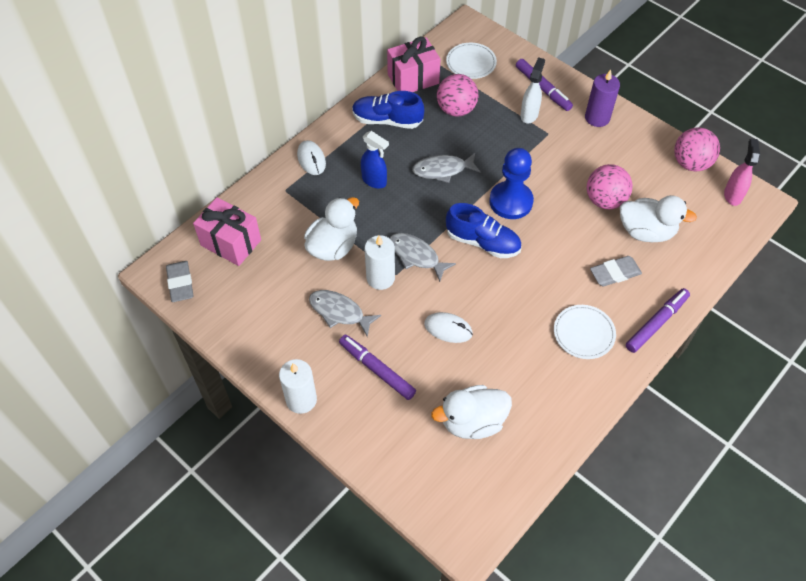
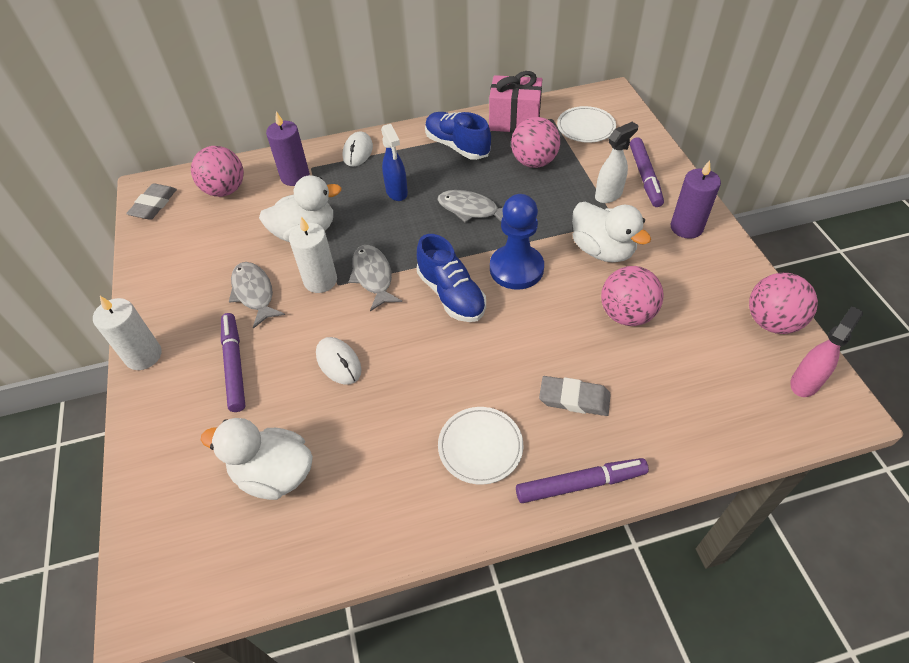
camera: 35 degrees right, 5 degrees down
pink gift [193,197,261,266] -> pink ball [191,146,244,197]
white duck [620,195,697,242] -> white duck moved to [572,202,651,262]
none -> purple candle [266,111,310,186]

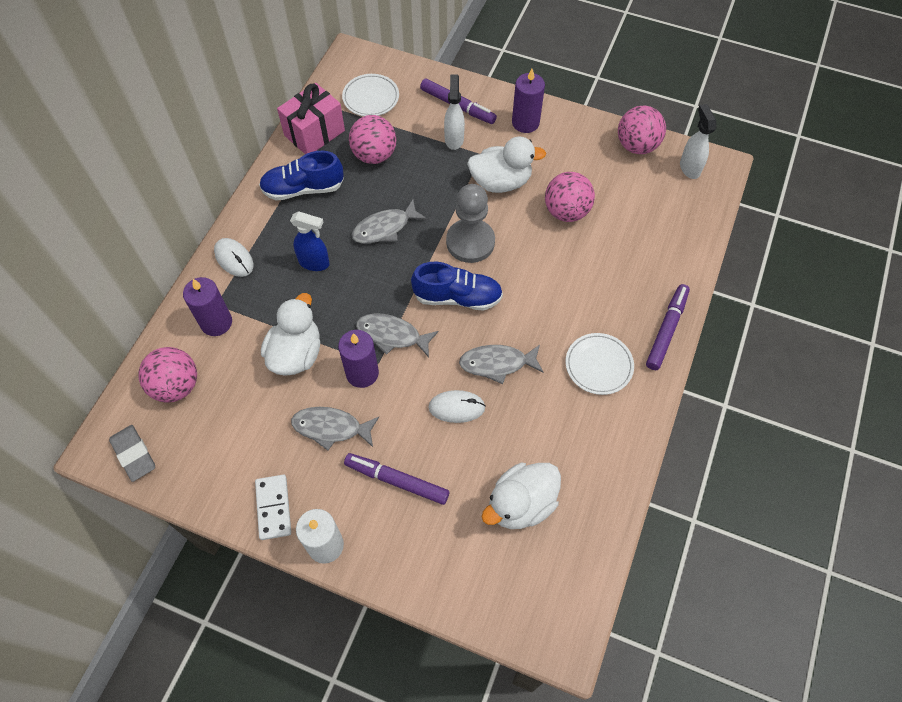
camera: 55 degrees left, 10 degrees up
white candle [289,217,337,293] -> purple candle [338,330,379,388]
blue pawn [490,194,544,290] -> grey pawn [446,184,495,263]
grey eraser [539,376,611,416] -> none
pink spray bottle [790,306,863,397] -> white spray bottle [680,104,716,179]
none -> white domino [255,475,291,540]
none -> grey fish [459,345,544,384]

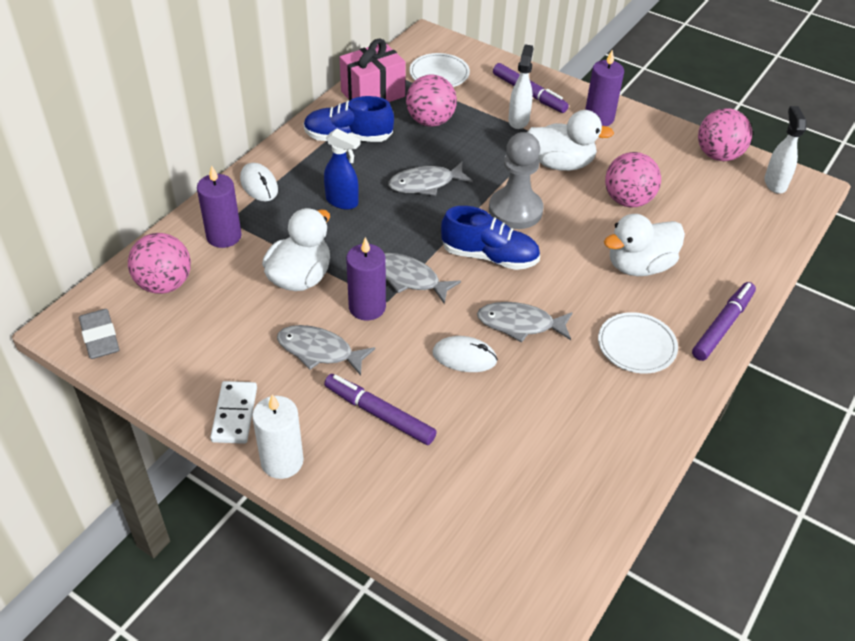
camera: 10 degrees right, 15 degrees down
white duck [482,463,561,529] -> white duck moved to [604,214,685,276]

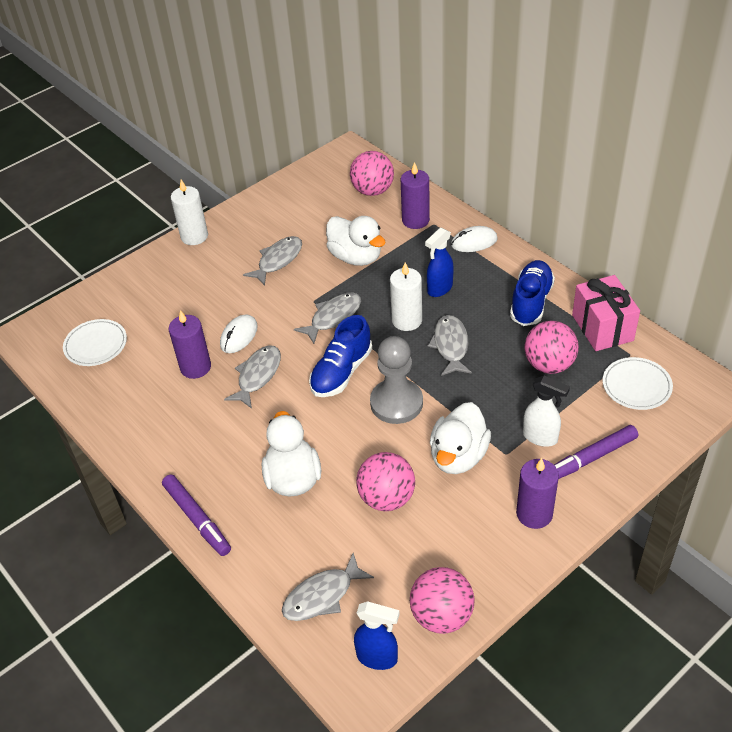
camera: 110 degrees right, 0 degrees up
grey eraser [79,309,119,359] -> none
white domino [210,381,257,444] -> none
purple marker [324,374,437,445] -> none
purple candle [346,237,386,321] -> purple candle moved to [169,310,211,379]
white plate [598,312,678,373] -> white plate moved to [63,319,127,366]
white spray bottle [764,106,807,194] -> blue spray bottle [354,601,400,670]
none -> grey fish [282,553,374,621]
none -> white candle [390,262,422,331]

